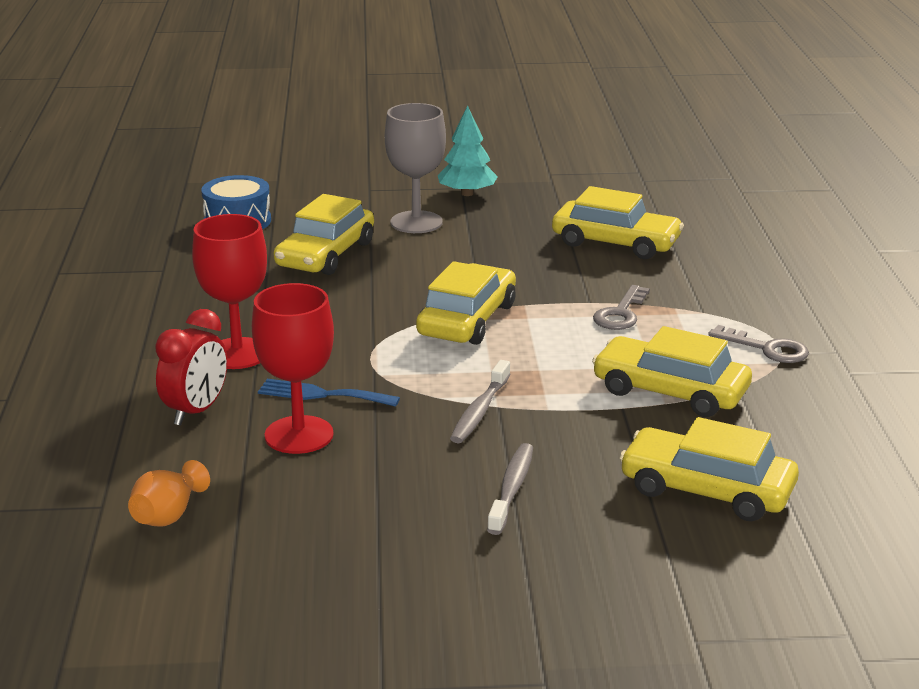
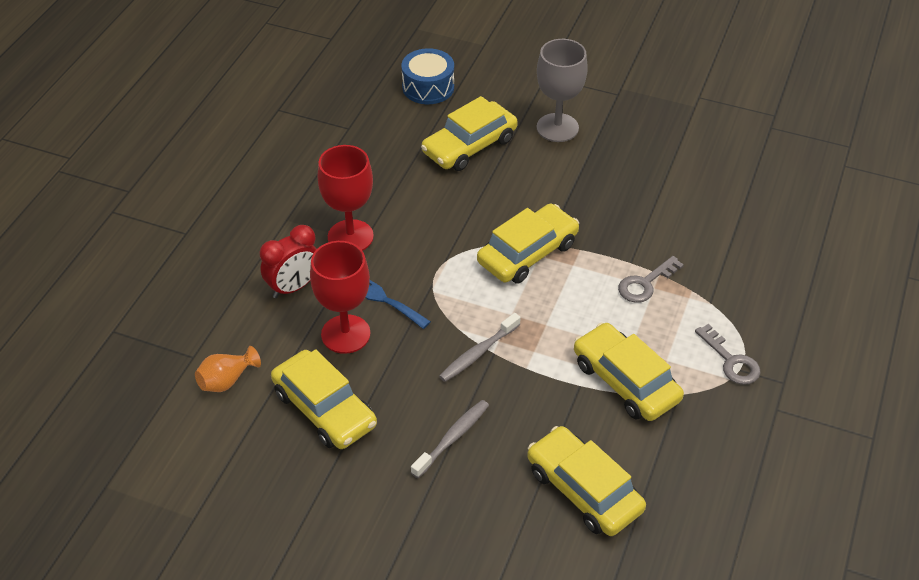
camera: 25 degrees right, 20 degrees up
turquoise tree [438,105,498,196] -> none
yellow car [552,186,684,259] -> yellow car moved to [271,349,377,449]

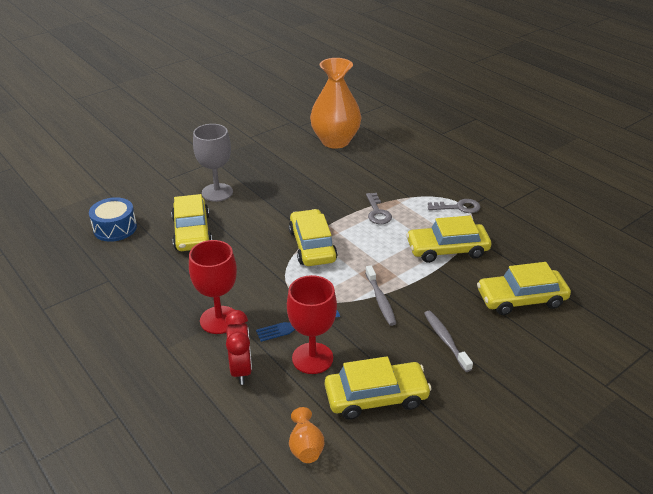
camera: 60 degrees left, 10 degrees down
none -> orange vase [310,58,362,149]

